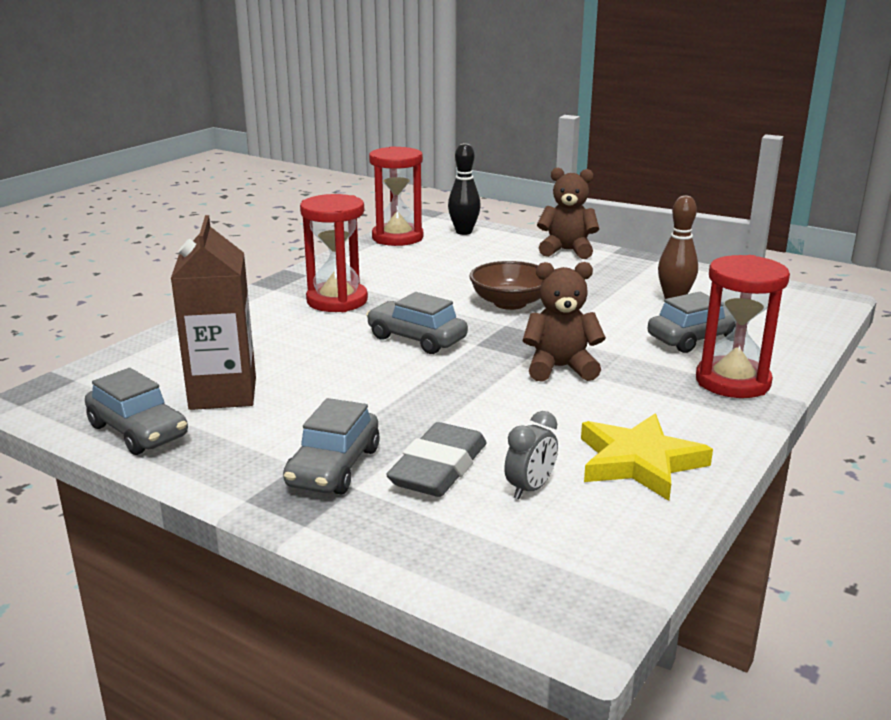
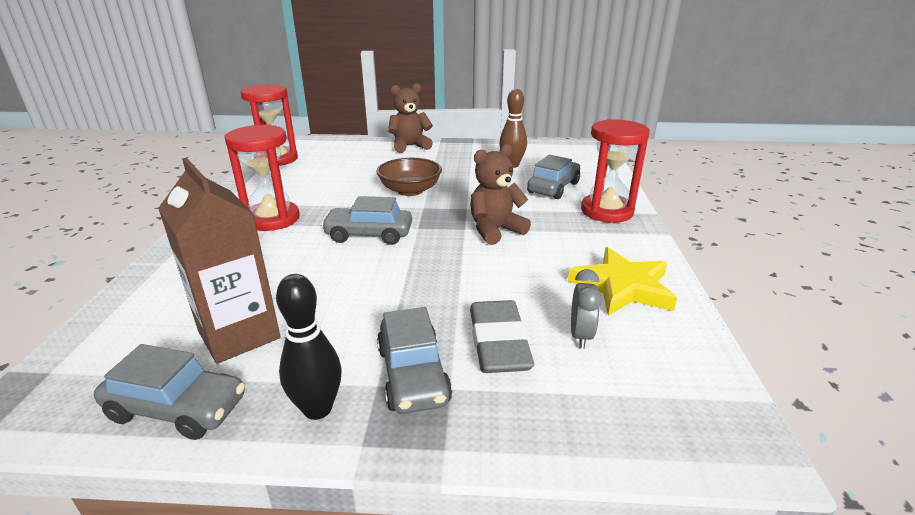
camera: 30 degrees left, 5 degrees up
black bowling pin [448,143,481,235] -> black bowling pin moved to [276,274,341,420]

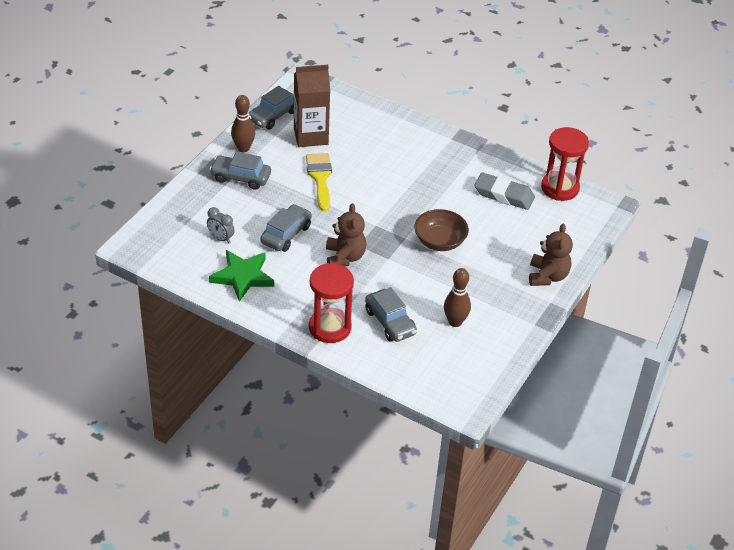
camera: 115 degrees right, 15 degrees up
red hourglass [225,124,300,231] -> none
black bowling pin [276,274,341,420] -> brown bowling pin [231,95,255,152]
grey car [321,196,412,245] -> grey car moved to [261,204,312,252]
grey eraser [470,300,534,373] -> grey eraser moved to [475,172,535,210]
yellow star [568,247,677,316] -> green star [209,250,274,302]
none -> yellow brush [306,153,332,211]

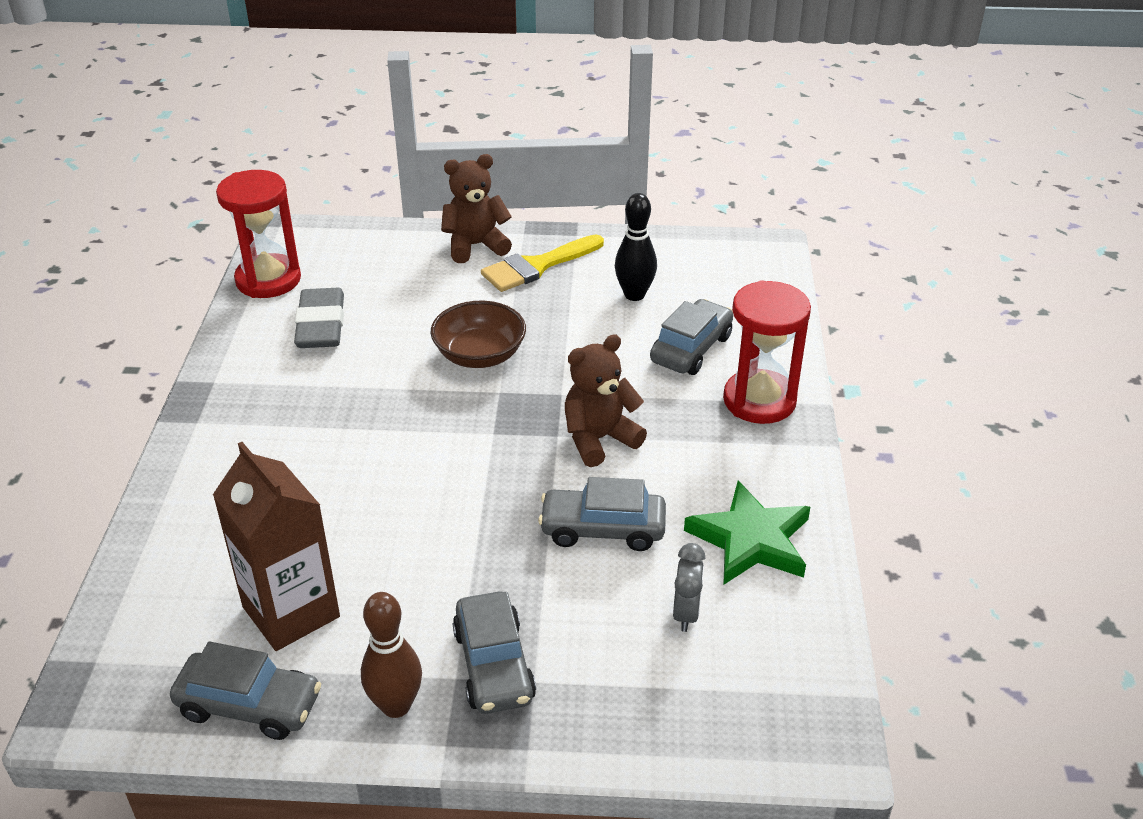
camera: 115 degrees left, 5 degrees down
yellow brush [306,153,332,211] -> yellow brush moved to [481,234,604,292]
brown bowling pin [444,268,471,327] -> black bowling pin [615,193,657,301]

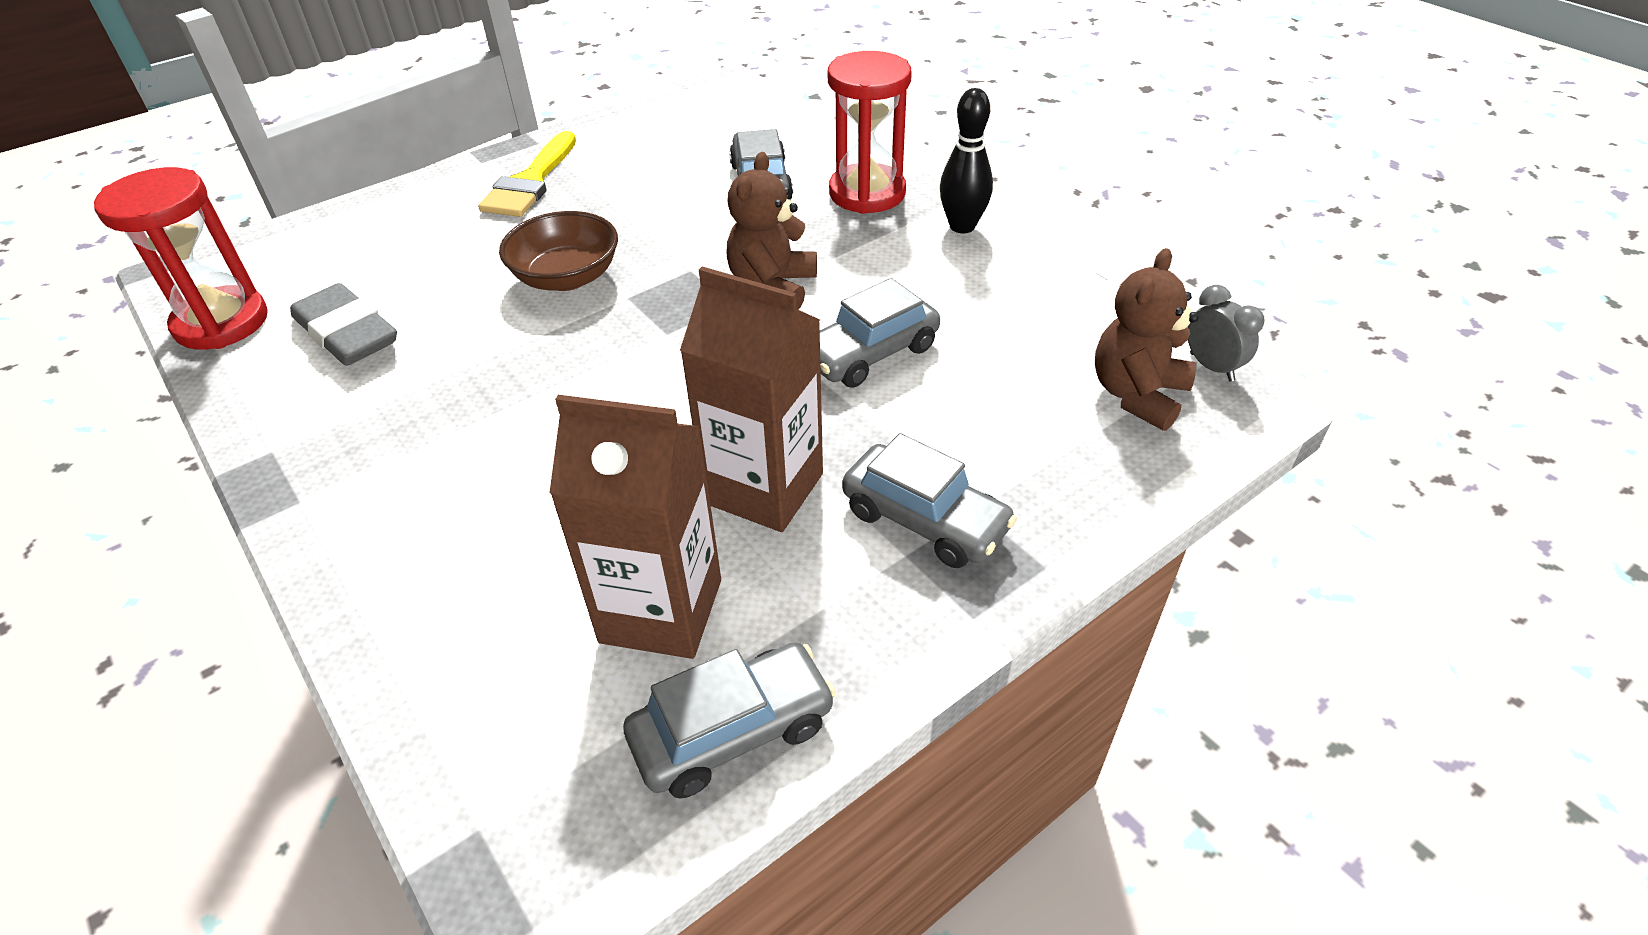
camera: 40 degrees left, 5 degrees up
brown bowling pin [361,592,422,718] -> none
brown teddy bear [441,154,512,263] -> brown teddy bear moved to [1095,248,1199,431]
black bowling pin [615,193,657,301] -> black bowling pin moved to [940,88,993,233]
grey clock [673,543,705,632] -> grey clock moved to [1188,285,1264,381]
green star [684,481,810,585] -> none
none -> brown carton [680,267,823,532]

